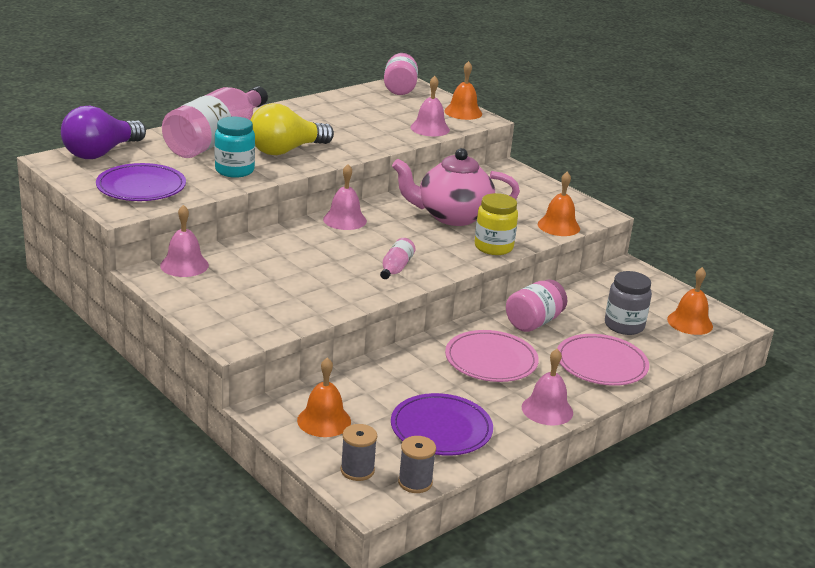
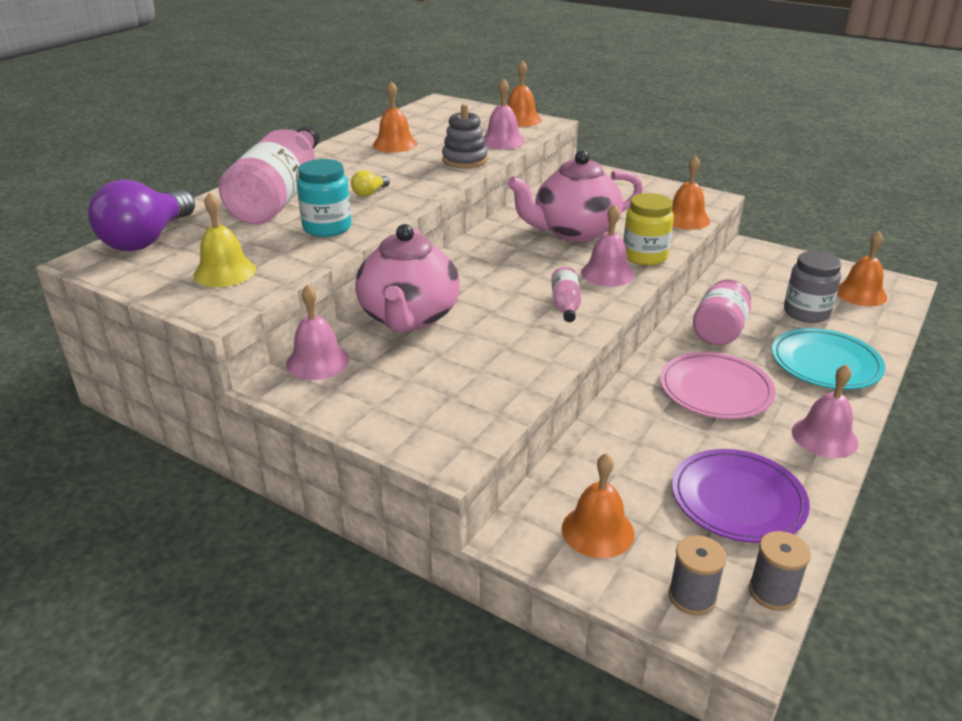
camera: 15 degrees left, 5 degrees up
purple plate [96,163,186,201] -> yellow bell [194,192,256,287]
yellow light bulb [250,104,334,155] -> yellow light bulb [351,170,390,197], size x0.42
pink bell [323,164,367,230] -> pink bell moved to [581,204,634,286]
pink jar [384,53,418,95] -> none
pink plate [557,334,649,386] -> turquoise plate [772,328,885,389]
none -> pink teapot [355,224,460,332]
none -> orange bell [373,81,417,152]
none -> grey stacking toy [442,104,488,168]

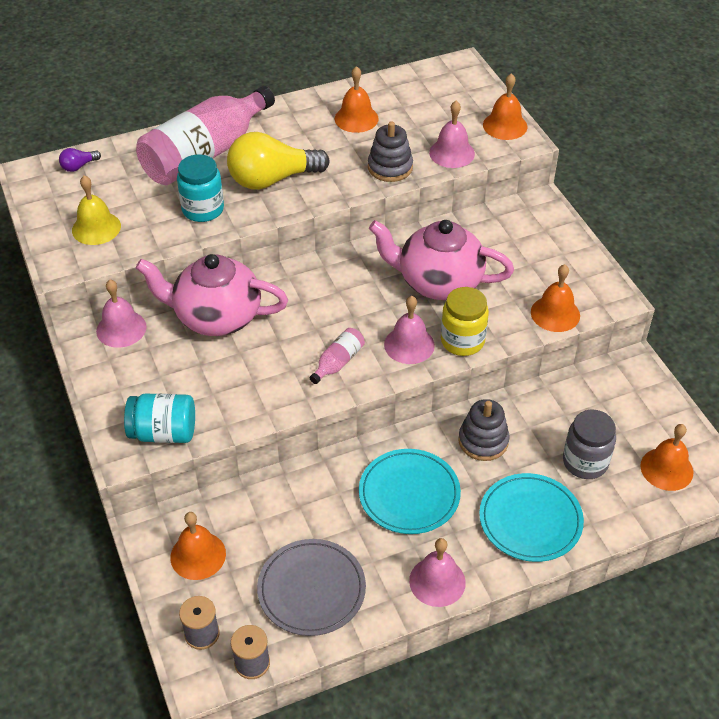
camera: 35 degrees right, 15 degrees up
purple light bulb [88,180,195,251] -> purple light bulb [59,148,101,172], size x0.42
yellow light bulb [351,170,390,197] -> yellow light bulb [227,132,330,190], size x2.37
pink teapot [355,224,460,332] -> pink teapot turned 60 degrees clockwise [135,254,288,336]
pink plate [660,352,776,419] -> turquoise plate [359,449,461,534]
purple plate [672,449,810,543] -> grey plate [257,539,366,636]
pink jar [693,279,751,345] -> grey stacking toy [458,399,510,461]
none -> turquoise jar [124,394,195,443]

